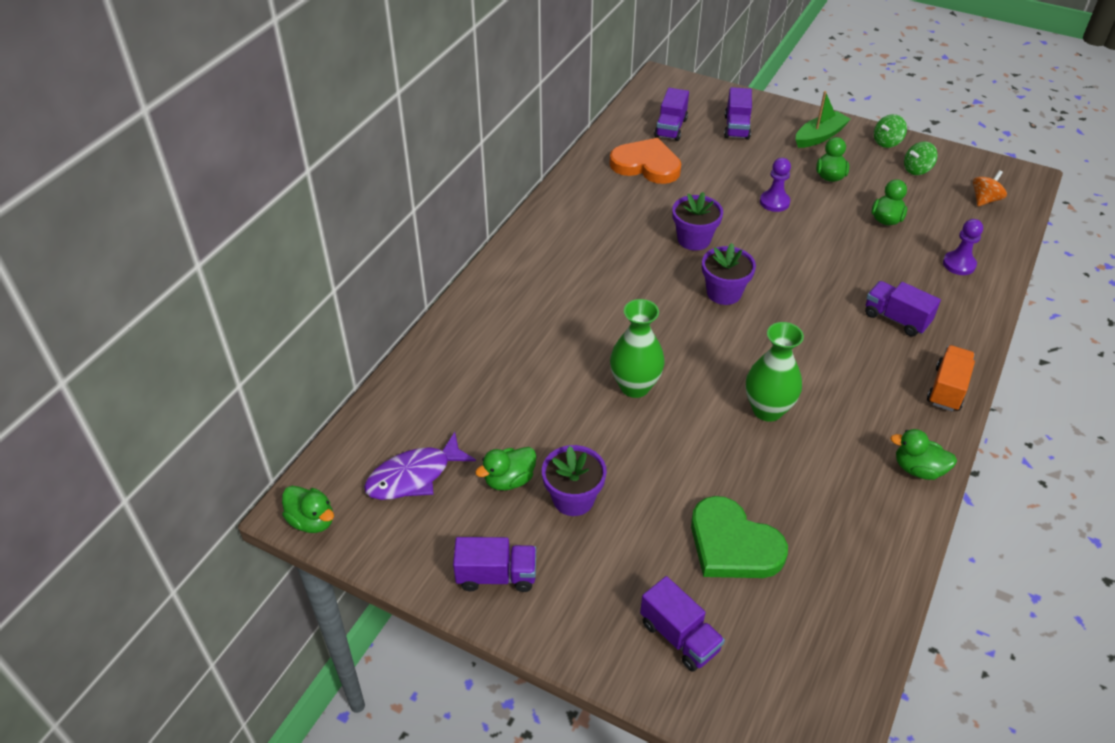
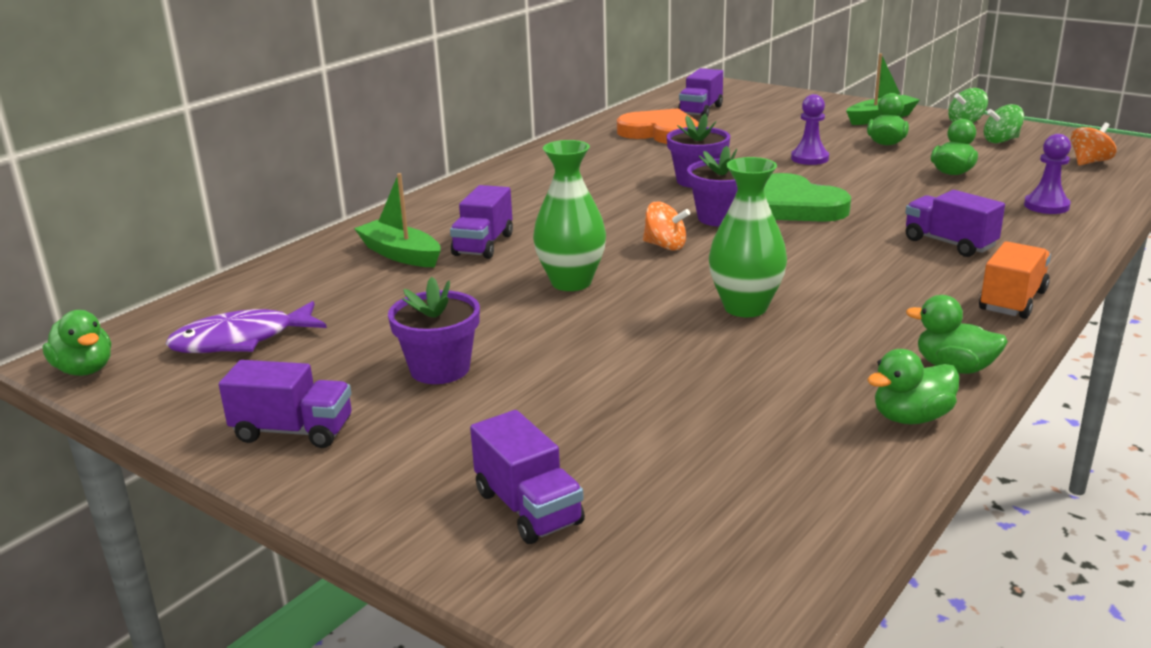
camera: 10 degrees right, 20 degrees down
green duck [475,447,537,490] -> green duck moved to [867,349,959,424]
green heart [691,496,788,578] -> green heart moved to [764,173,851,222]
purple truck [724,87,752,140] -> purple truck moved to [450,185,513,259]
none -> green boat [354,173,440,267]
none -> orange spinning top [643,202,690,251]

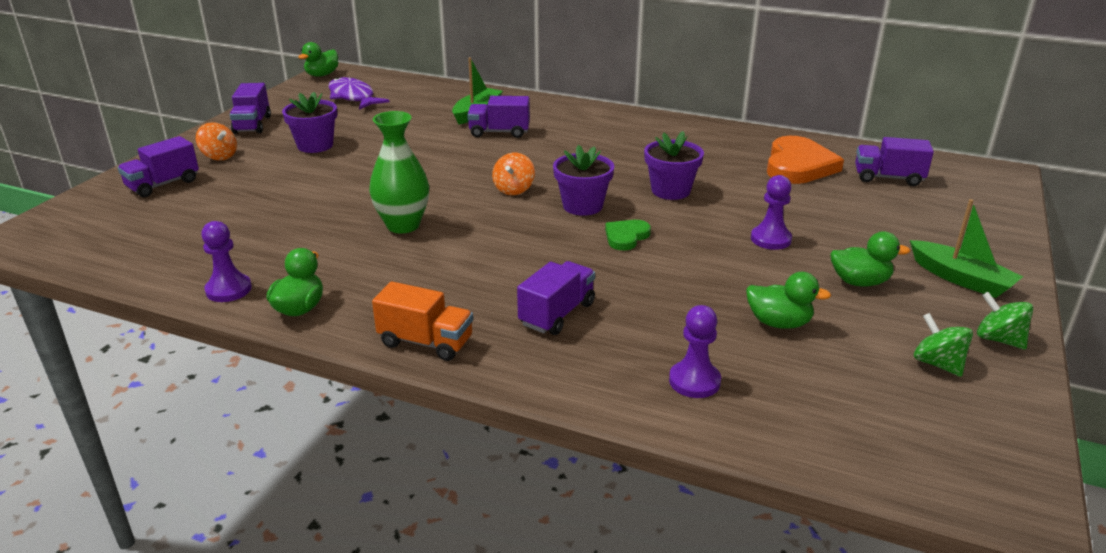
camera: 75 degrees right, 5 degrees up
green vase [533,140,606,291] -> none
green heart [764,173,851,222] -> green heart [605,220,651,250], size x0.53
green duck [867,349,959,424] -> purple pawn [201,221,252,302]
orange spinning top [1071,123,1117,166] -> orange spinning top moved to [196,122,237,160]

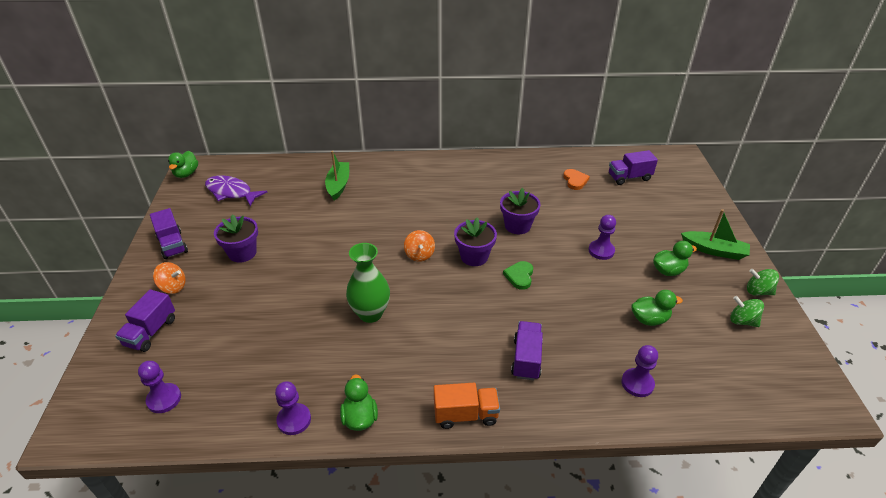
camera: 25 degrees left, 10 degrees up
purple truck [467,96,530,138] -> none
orange heart [767,136,844,184] -> orange heart [563,169,590,190], size x0.53
none -> purple pawn [138,361,181,413]

